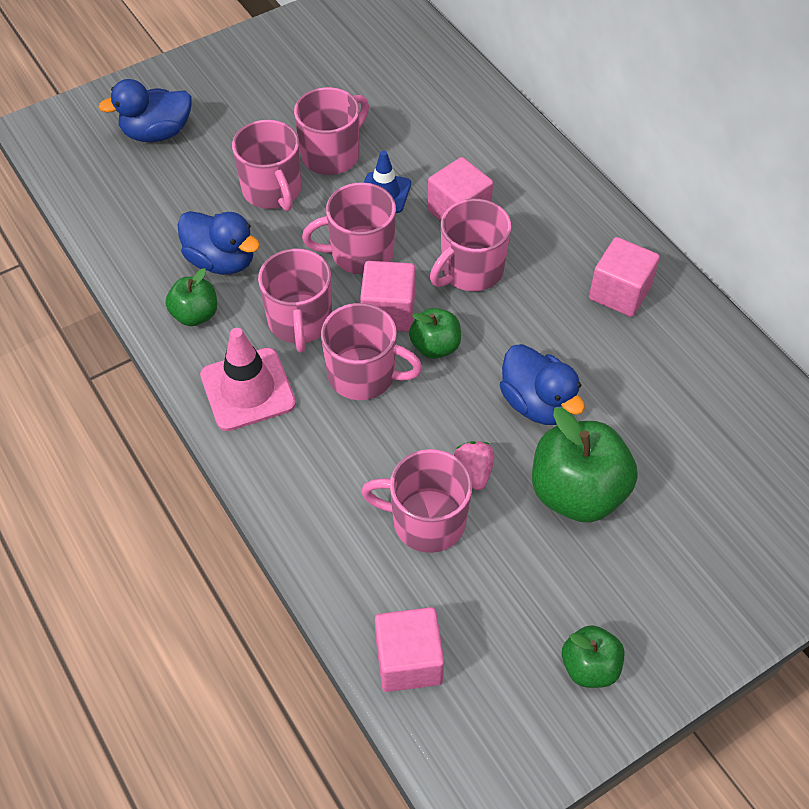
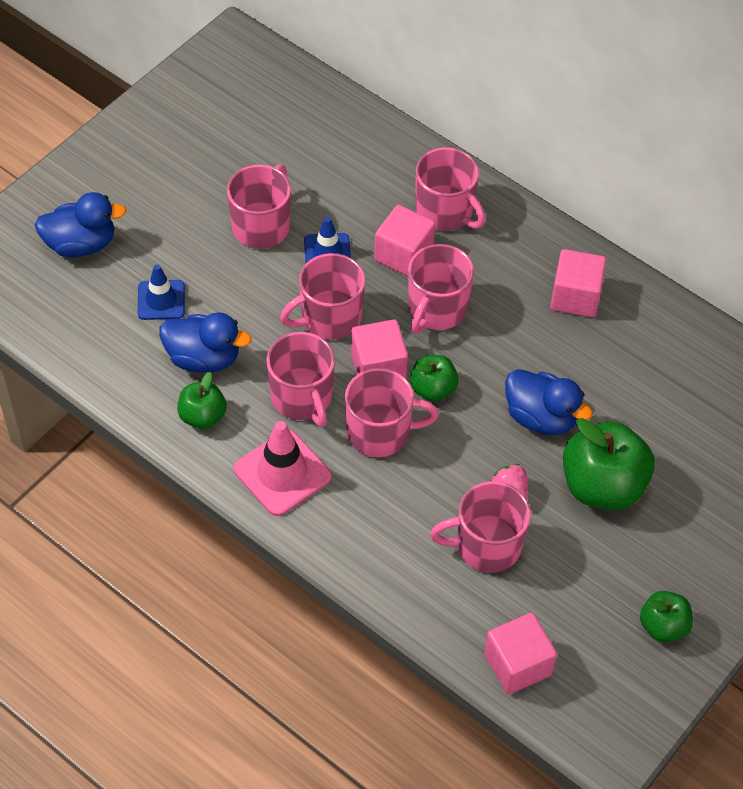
camera: 20 degrees left, 0 degrees up
blue duck [98,79,192,142] -> blue duck turned 150 degrees counterclockwise [35,192,127,257]
pink mug [232,120,301,211] -> pink mug moved to [415,147,486,231]
none -> blue traffic cone [138,265,185,320]

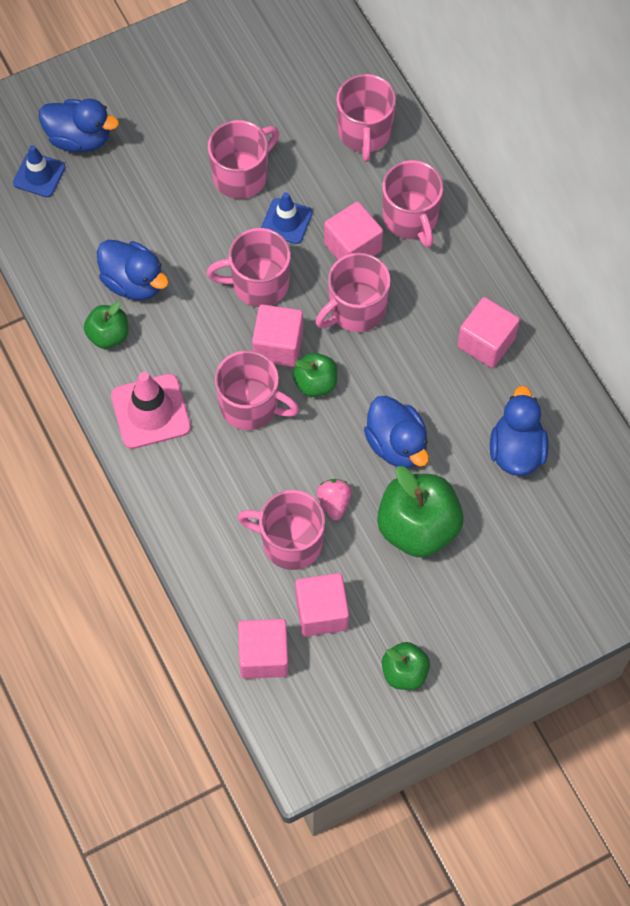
camera: 25 degrees right, 10 degrees up
blue traffic cone [138,265,185,320] -> blue traffic cone moved to [13,145,66,197]
pink mug [266,332,335,427] -> pink mug moved to [336,74,396,162]
none -> pink cube [295,573,349,637]
none -> blue duck [490,386,548,476]

